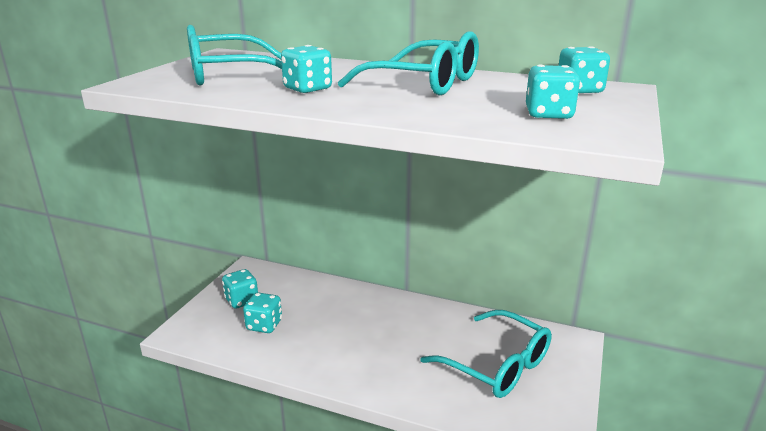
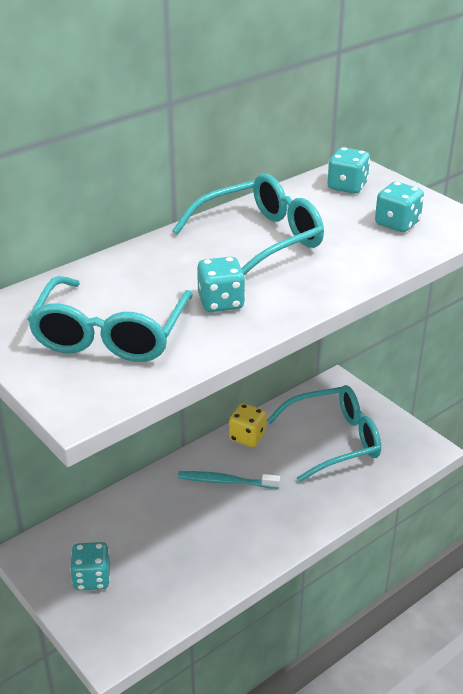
camera: 60 degrees left, 10 degrees up
turquoise dice [243,292,282,333] -> none
none -> turquoise toothbrush [178,471,280,489]
none -> yellow dice [229,403,267,447]

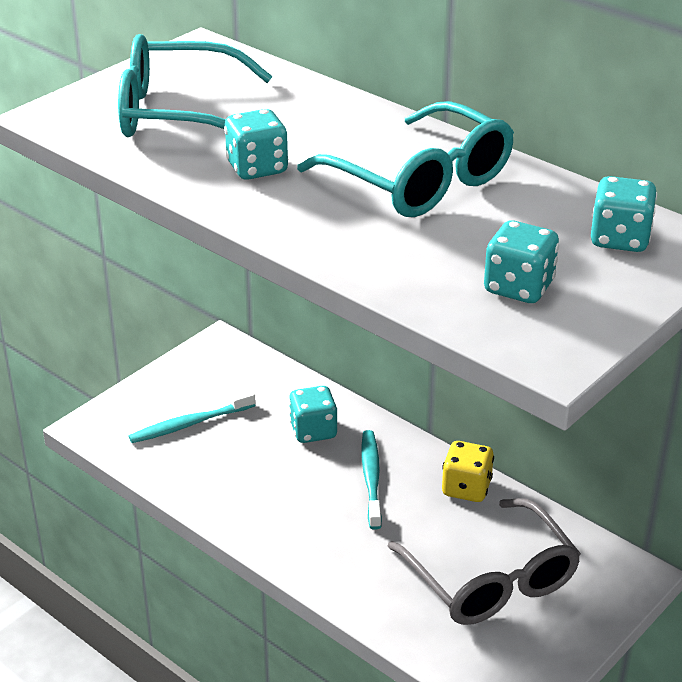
camera: 80 degrees right, 0 degrees up
turquoise dice [70,542,110,591] -> turquoise dice moved to [289,386,337,443]
turquoise glasses [267,385,381,482] -> grey glasses [387,498,581,625]
none -> turquoise toothbrush [128,390,256,443]

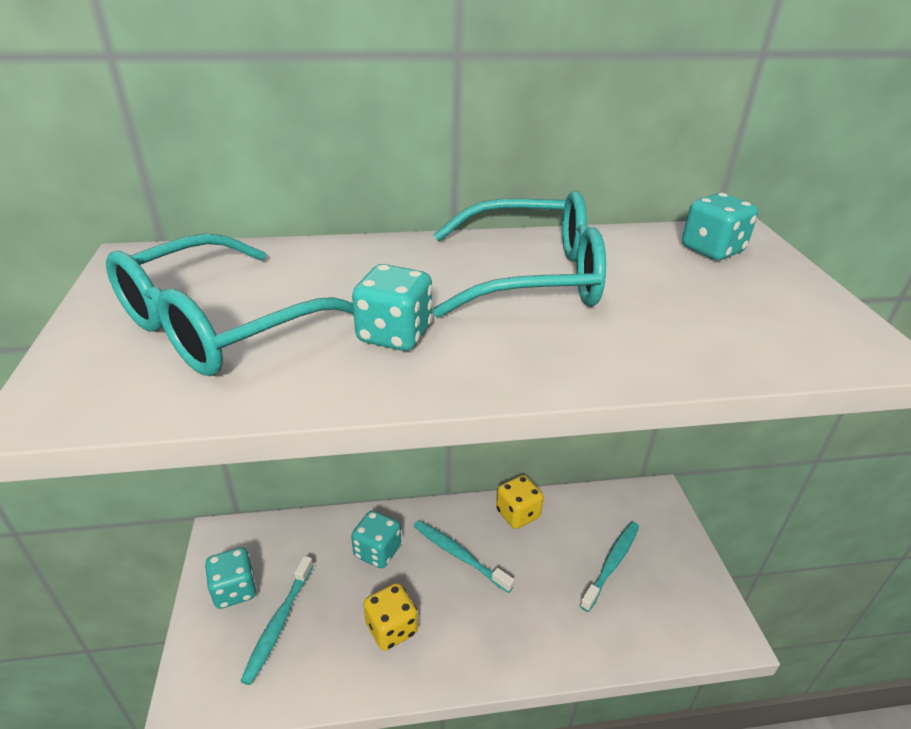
camera: 50 degrees left, 0 degrees up
grey glasses [387,498,581,625] -> turquoise toothbrush [580,522,639,612]
turquoise dice [484,221,559,303] -> turquoise dice moved to [205,547,257,609]
none -> yellow dice [363,583,418,651]

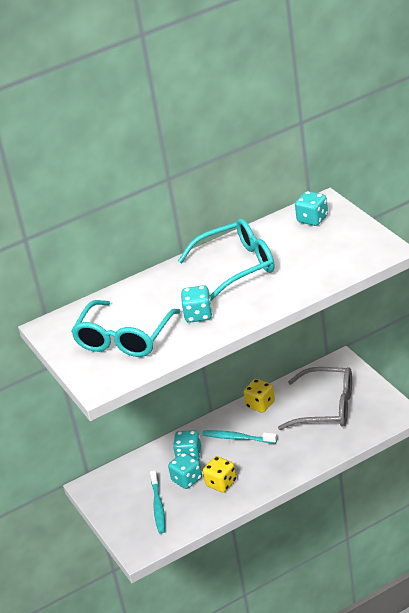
camera: 15 degrees left, 0 degrees up
turquoise dice [205,547,257,609] -> turquoise dice moved to [168,452,202,489]
turquoise toothbrush [580,522,639,612] -> grey glasses [278,367,352,430]

